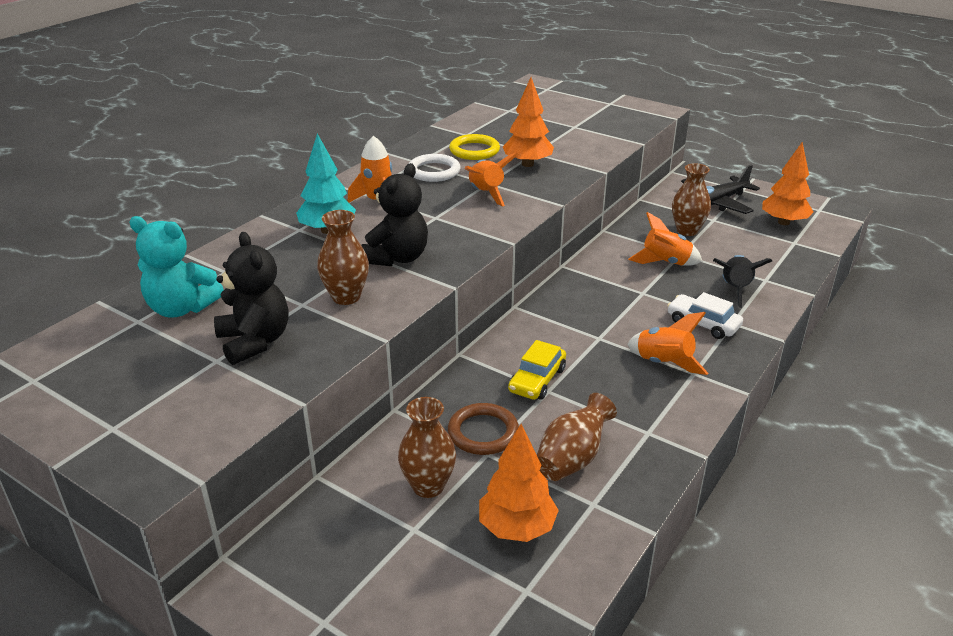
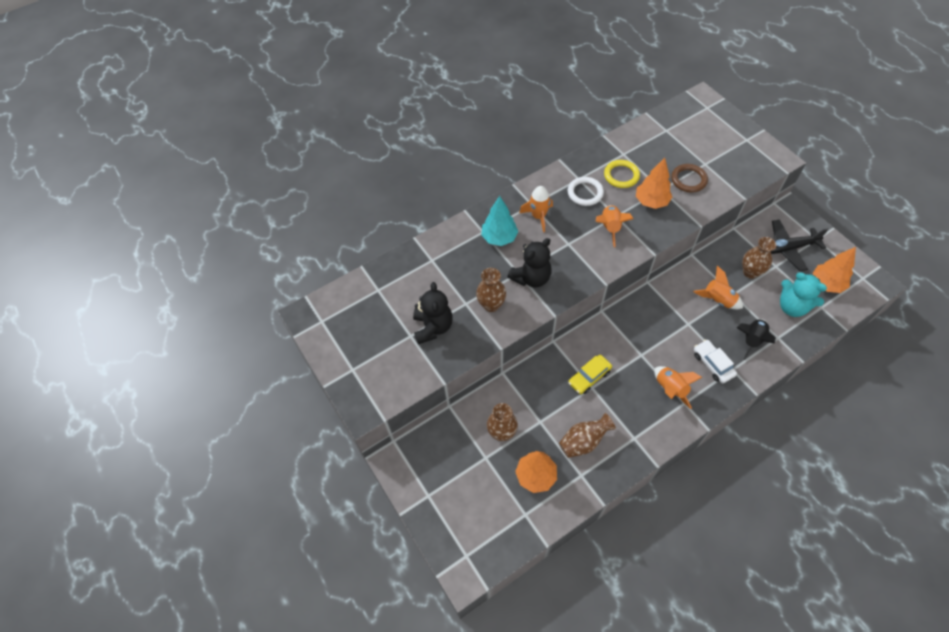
camera: 25 degrees right, 25 degrees up
turquoise teddy bear [129,216,224,318] -> turquoise teddy bear moved to [780,272,827,317]
brown ring [448,403,519,455] -> brown ring moved to [671,164,708,192]

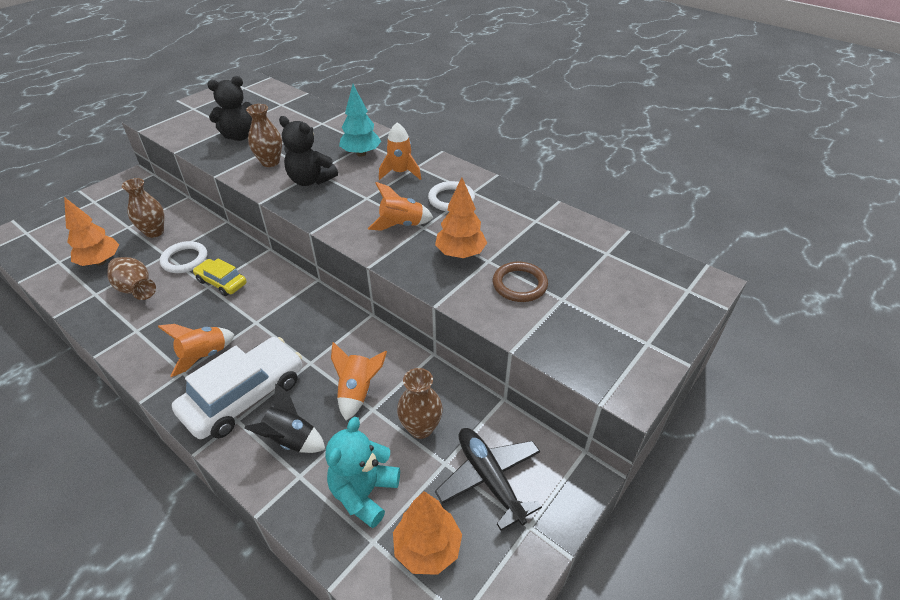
camera: 70 degrees right, 15 degrees down
yellow ring [604,160,640,188] -> none
white car [694,339,737,383] -> white car [172,337,302,439], size x1.82
none -> white ring [160,241,207,273]

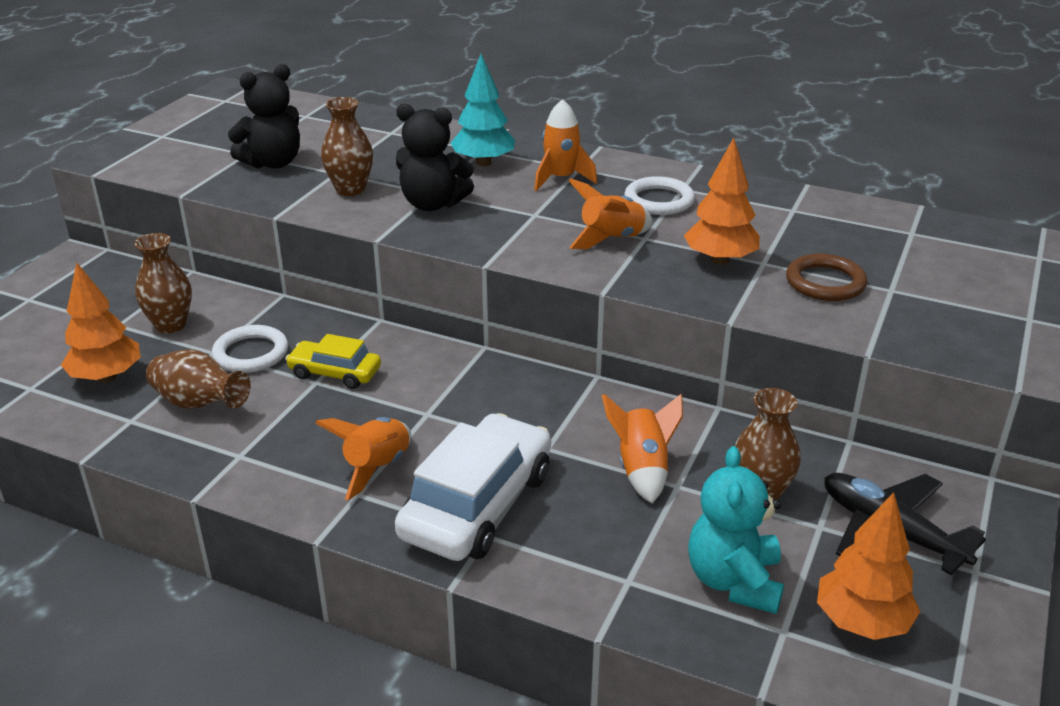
camera: 15 degrees left, 10 degrees down
black rocket [244,383,326,453] -> none

